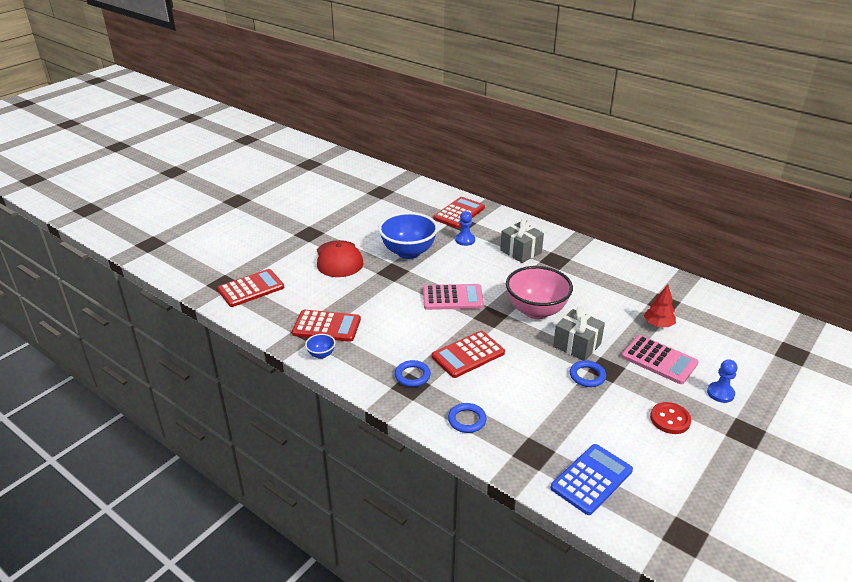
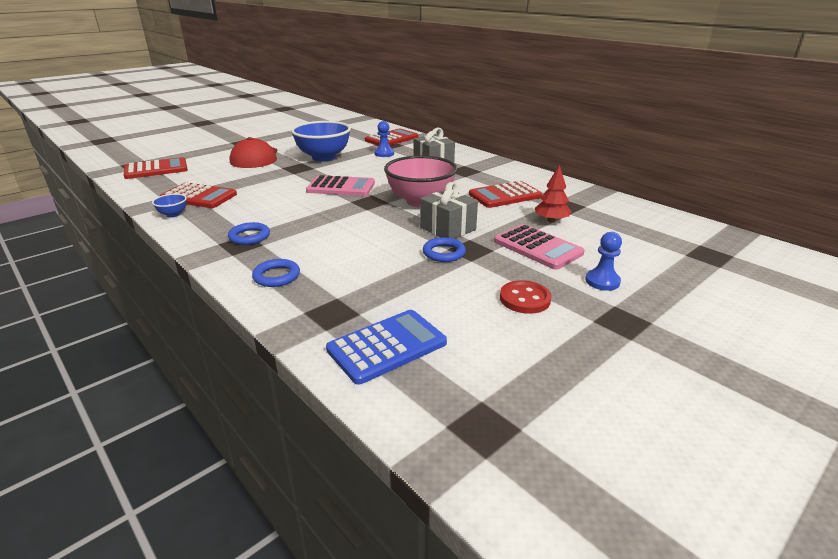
camera: 10 degrees right, 5 degrees down
red calculator [432,331,505,378] -> red calculator moved to [469,181,542,208]

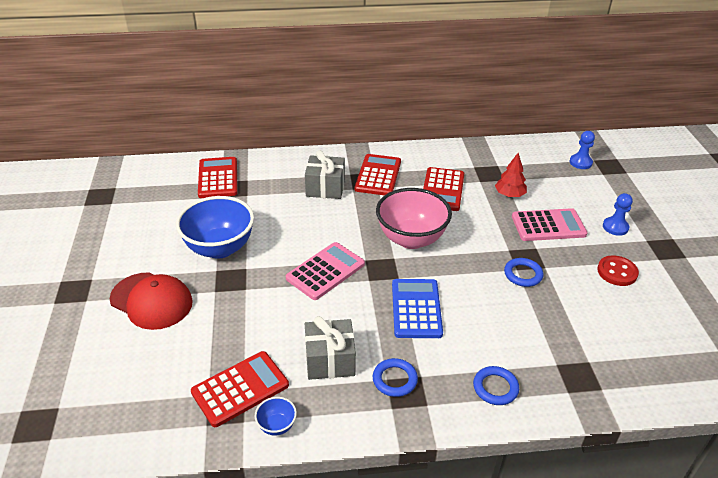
camera: 55 degrees left, 10 degrees up
red calculator [124,157,188,179] -> red calculator moved to [355,154,401,195]
blue calculator [326,310,447,385] -> blue calculator moved to [392,279,443,338]
blue pawn [374,121,394,157] -> blue pawn moved to [570,131,595,169]
grey gift [420,182,478,239] -> grey gift moved to [305,316,356,380]

